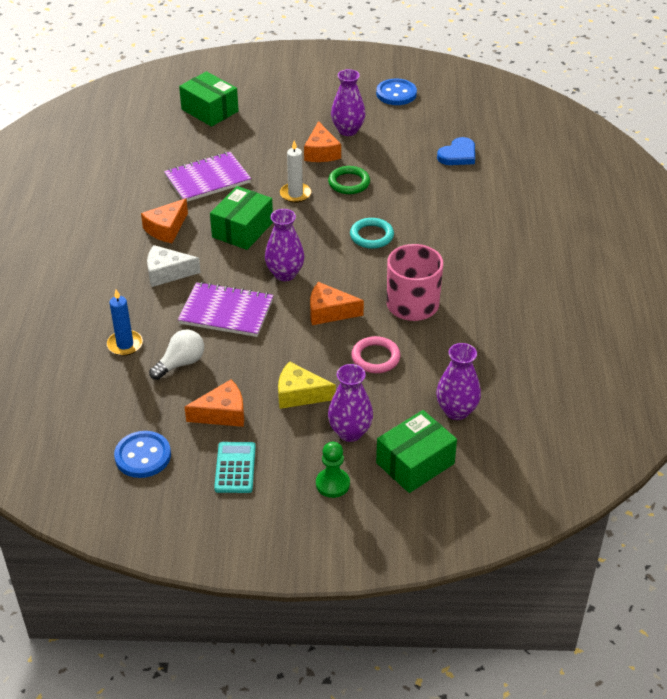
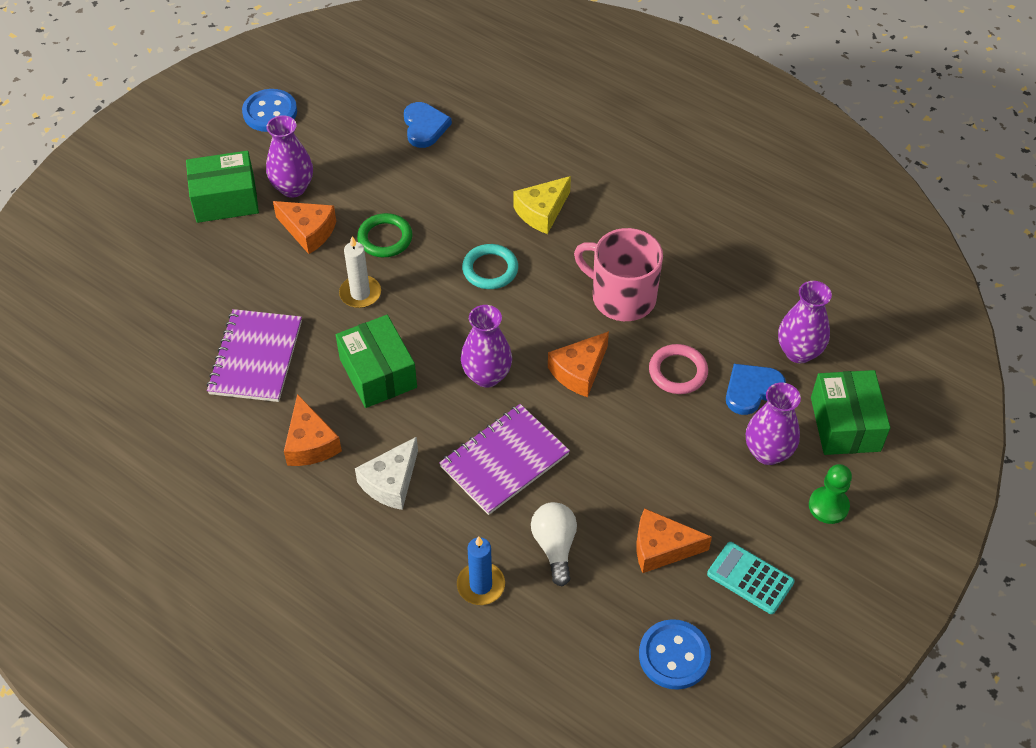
camera: 55 degrees left, 10 degrees up
green box [179,71,239,127] -> green box moved to [186,151,259,223]
orange cheese [185,379,244,427] -> orange cheese turned 105 degrees counterclockwise [637,508,712,573]
yellow cheese [278,361,336,409] -> yellow cheese moved to [513,176,571,234]
none -> blue heart [726,364,786,415]

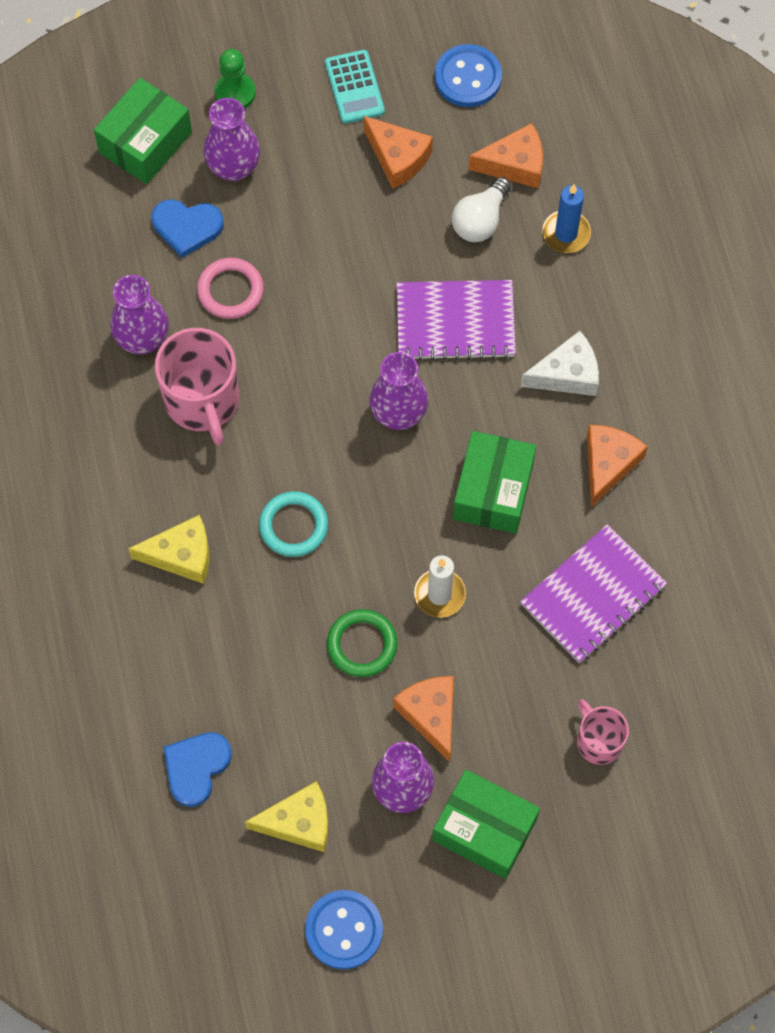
camera: 140 degrees left, 15 degrees up
orange cheese [548,331,609,397] -> orange cheese moved to [468,123,543,188]
purple vase [778,281,832,363] -> purple vase moved to [110,275,169,354]
none -> yellow cheese [245,781,328,852]
none -> pink mug [577,699,629,765]

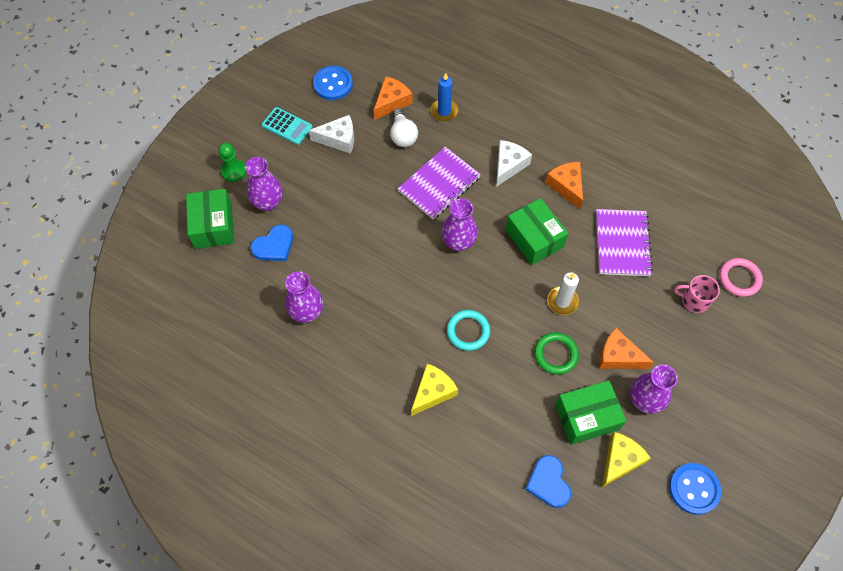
camera: 45 degrees left, 5 degrees down
pink mug [155,328,239,445] -> none
pink ring [197,258,264,319] -> pink ring moved to [719,258,763,297]
orange cheese [363,116,433,189] -> white cheese [309,115,354,154]
green box [432,770,540,879] -> green box moved to [555,380,626,445]

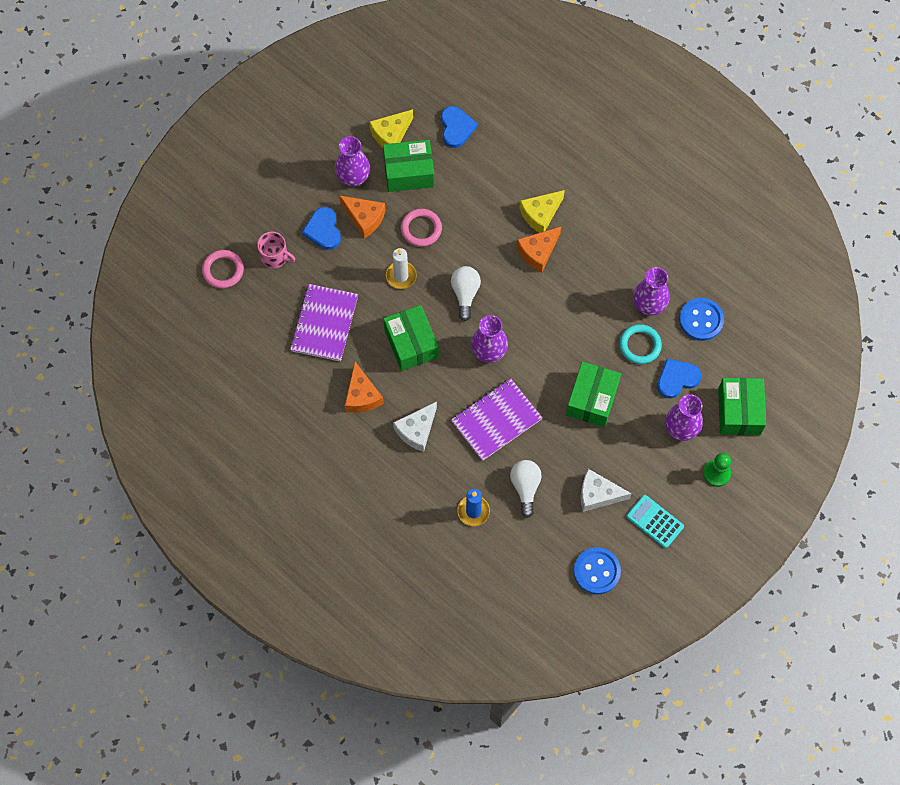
camera: 170 degrees left, 5 degrees up
orange cheese [374,76,413,120] -> orange cheese moved to [516,227,561,273]
turquoise ring [447,310,490,351] -> turquoise ring moved to [619,324,662,364]
green ring [534,332,579,374] -> pink ring [401,209,442,247]
blue button [669,463,721,515] -> blue button moved to [679,298,724,341]
none -> blue heart [302,207,341,250]
none -> white light bulb [451,266,481,321]
none -> green box [566,362,621,427]

